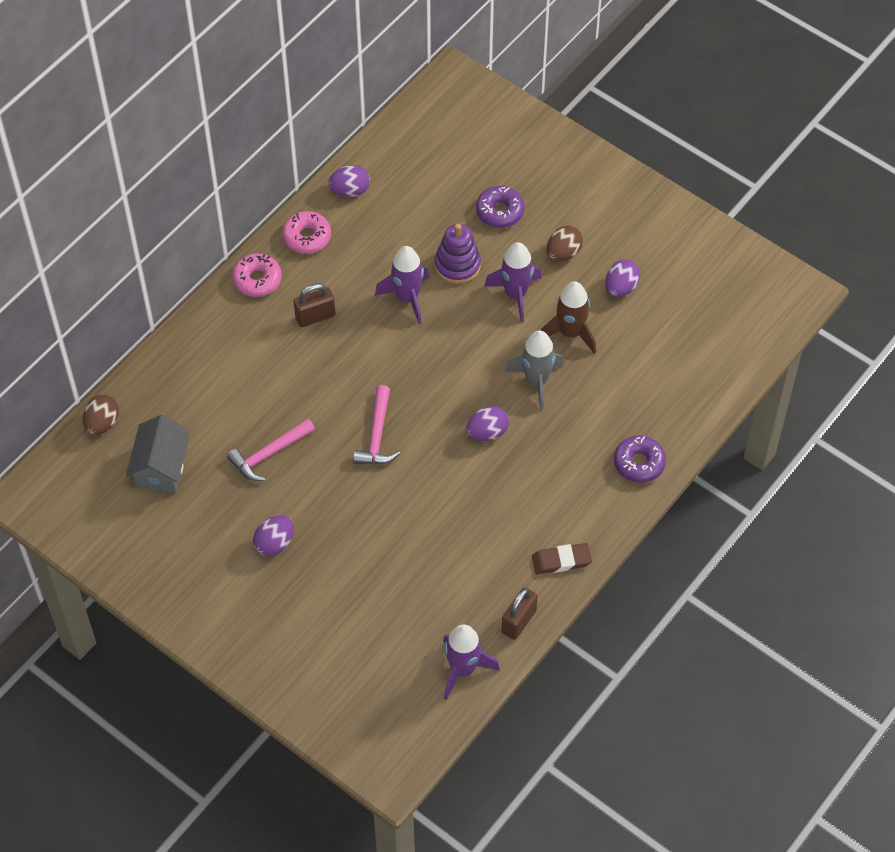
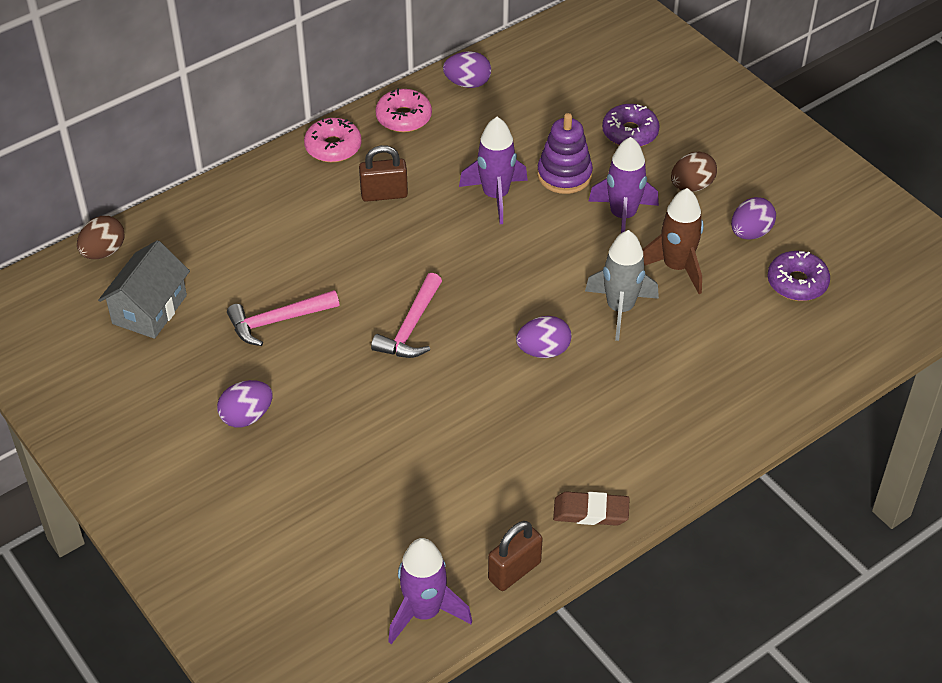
camera: 15 degrees right, 10 degrees down
purple donut [614,435,666,483] -> purple donut moved to [768,251,830,301]

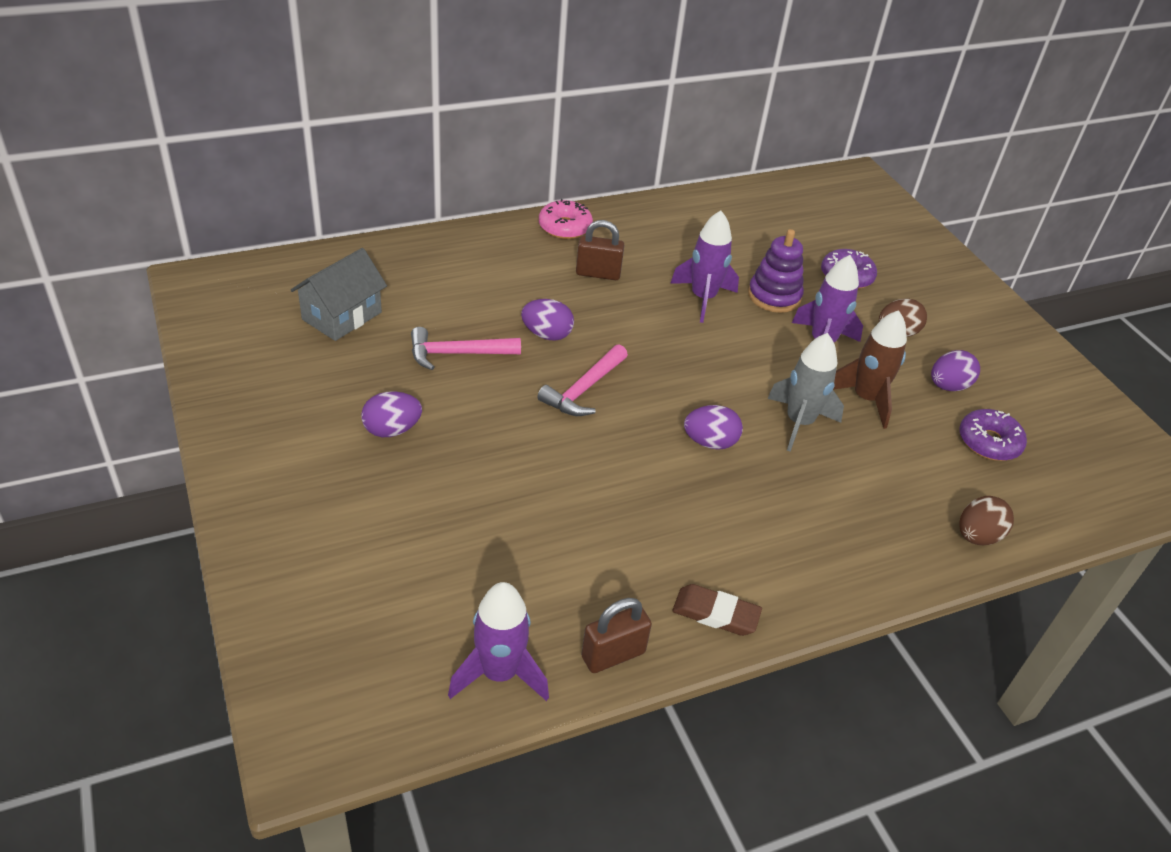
camera: 10 degrees right, 5 degrees down
brown egg [77,216,125,259] -> brown egg moved to [959,496,1014,545]
pink donut [375,88,432,132] -> none
purple egg [443,51,491,88] -> purple egg moved to [521,299,574,341]

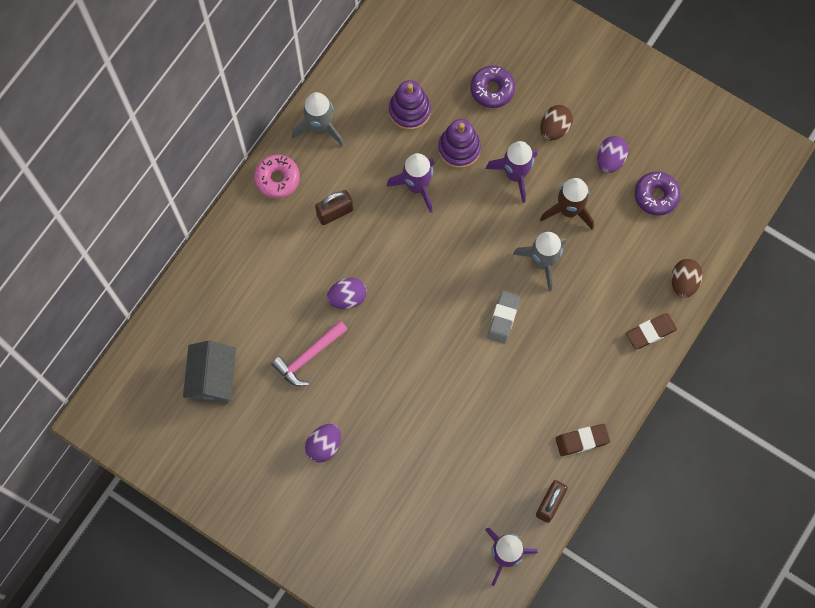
camera: 30 degrees left, 30 degrees up
pink hammer [537,344,628,416] -> none
purple egg [684,405,743,450] -> grey eraser [487,291,520,343]
none -> grey rocket [292,92,344,147]
none -> purple stacking toy [389,80,431,130]
none -> brown eraser [626,313,677,349]

